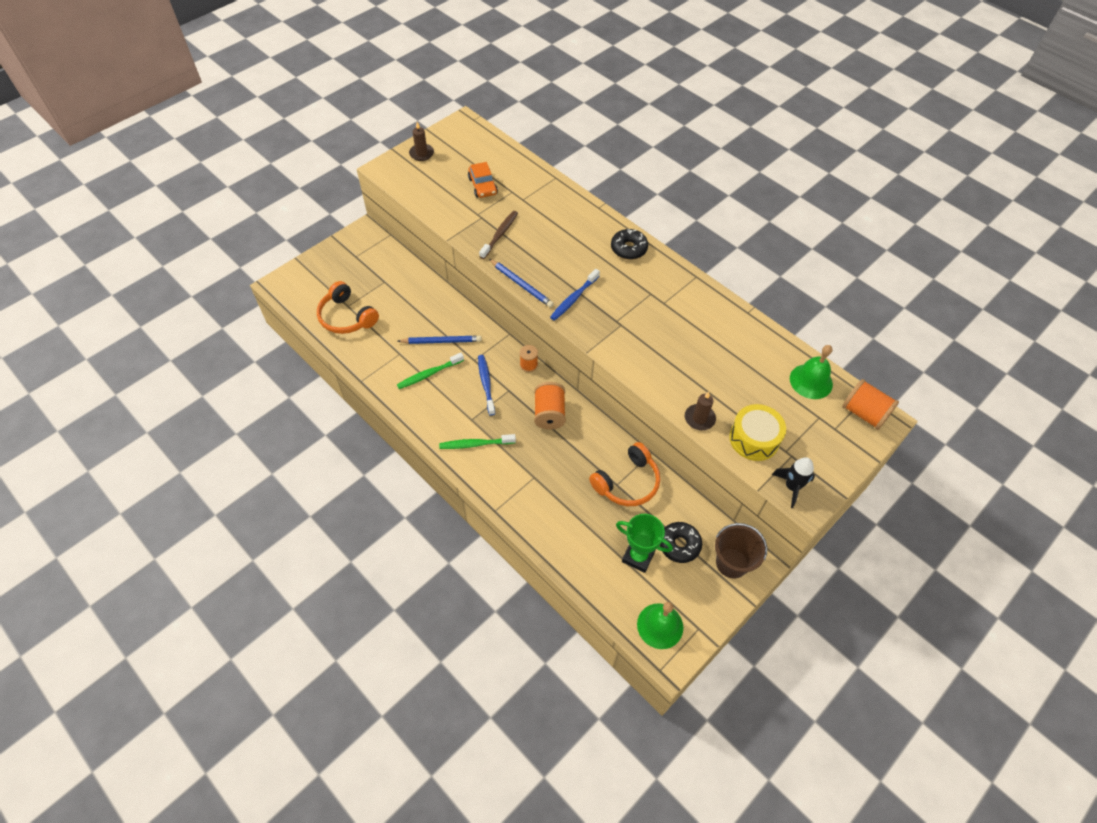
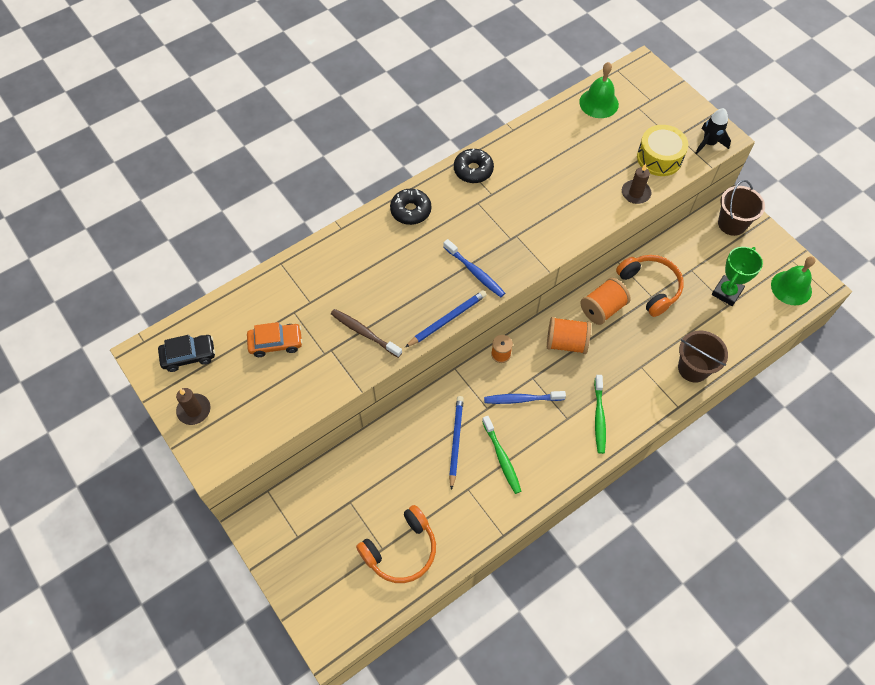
camera: 80 degrees left, 5 degrees up
black donut [660,522,702,563] -> black donut moved to [454,149,494,183]
orange spool [842,379,899,430] -> orange spool moved to [581,278,631,325]
none -> black car [158,335,215,372]
none -> brown bucket [678,331,728,383]

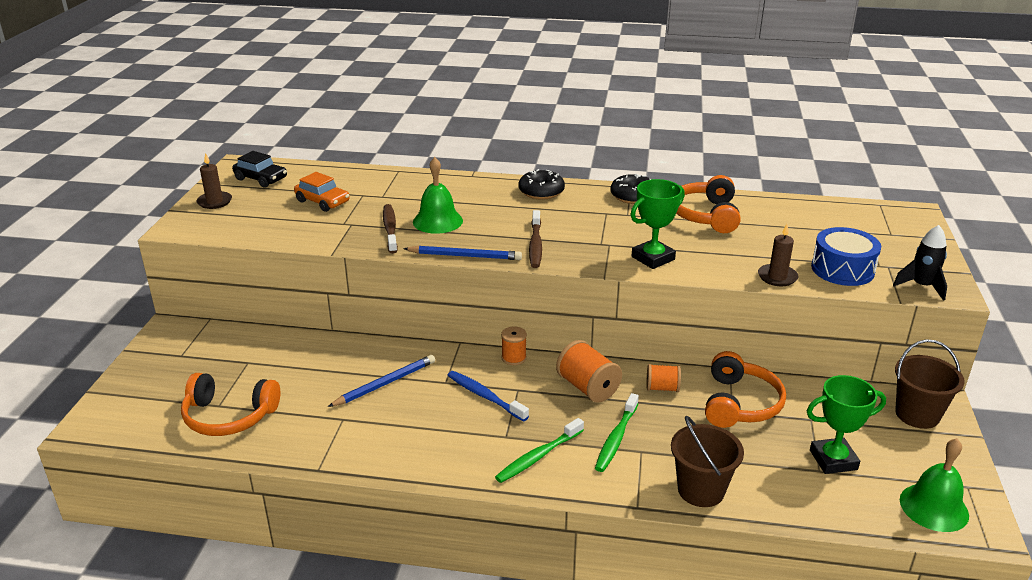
camera: 45 degrees right, 30 degrees down
blue toothbrush [444,239,505,297] -> brown toothbrush [529,210,542,268]
green toothbrush [482,416,521,494] -> green toothbrush moved to [595,393,639,472]
green bell [579,62,619,118] -> green bell moved to [413,157,463,234]
orange spool [581,278,631,325] -> orange spool [647,364,681,392], size x0.61
yellow drum [637,125,689,176] -> blue drum [811,227,881,286]
none -> green trophy [630,179,685,269]
none -> orange headphones [676,175,741,233]

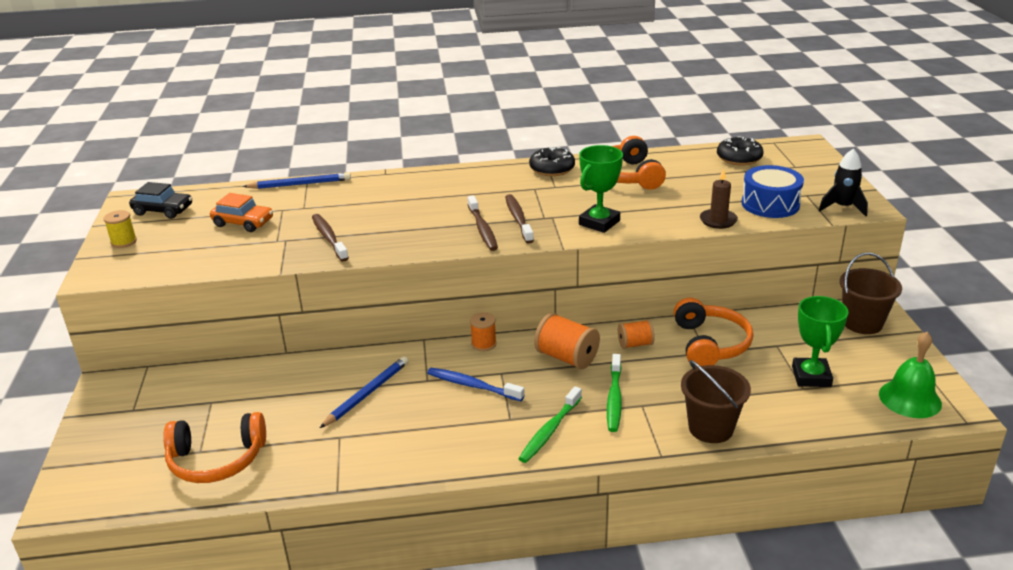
camera: 15 degrees left, 0 degrees up
brown candle [196,153,232,209] -> yellow spool [103,210,137,248]
blue pencil [403,245,522,260] -> blue pencil moved to [243,173,351,189]
green bell [413,157,463,234] -> none
black donut [519,169,565,200] -> black donut moved to [717,136,764,166]
green trophy [807,375,886,474] -> green trophy turned 60 degrees counterclockwise [792,296,849,387]
none -> brown toothbrush [505,194,534,244]

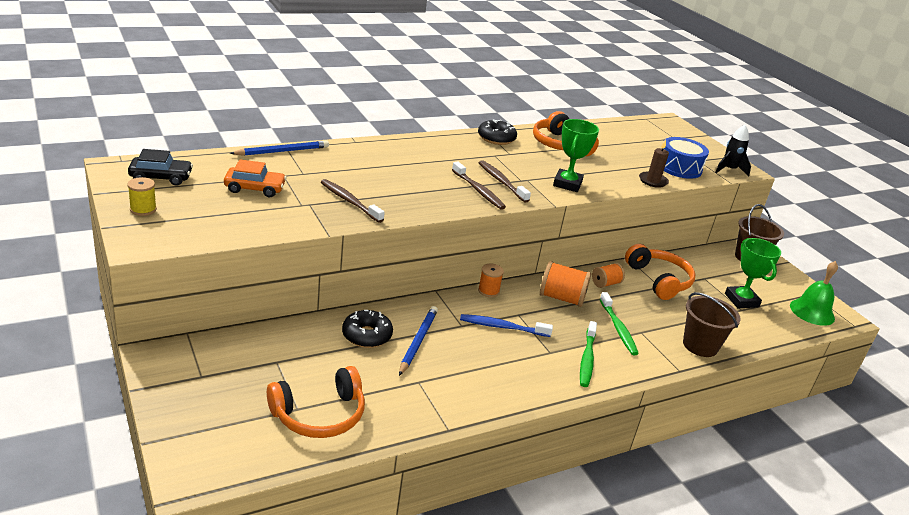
camera: 25 degrees left, 0 degrees up
black donut [717,136,764,166] -> black donut moved to [342,310,393,348]

